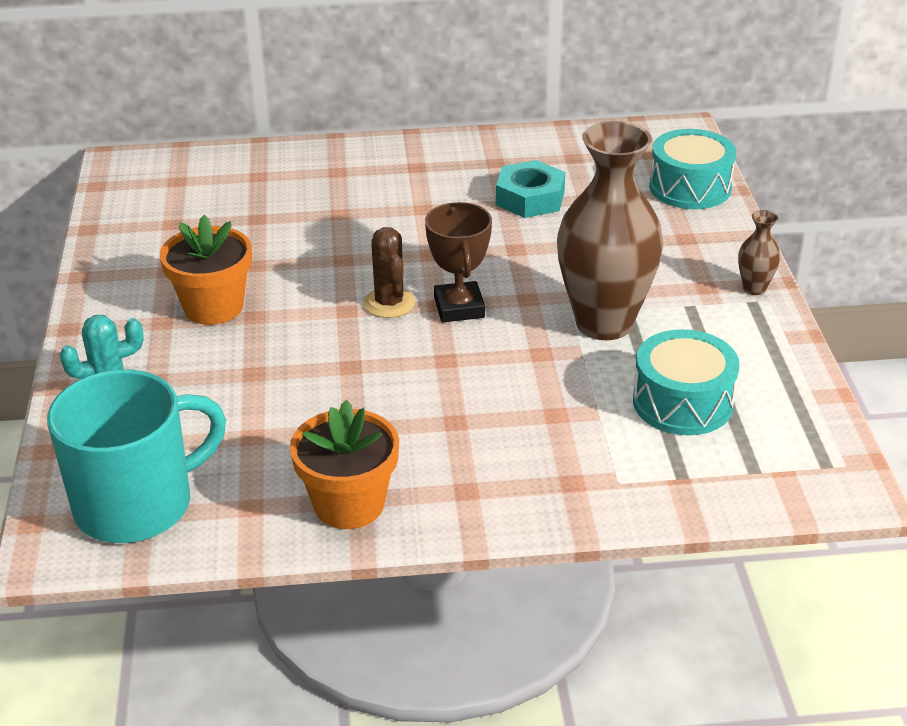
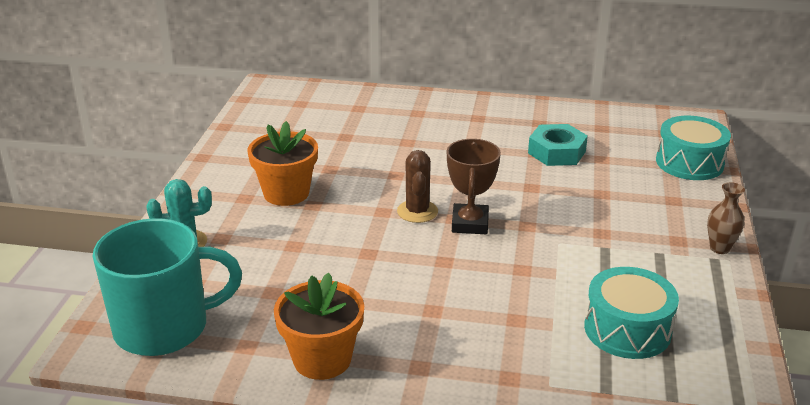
camera: 15 degrees right, 5 degrees down
brown vase [557,121,663,340] -> none

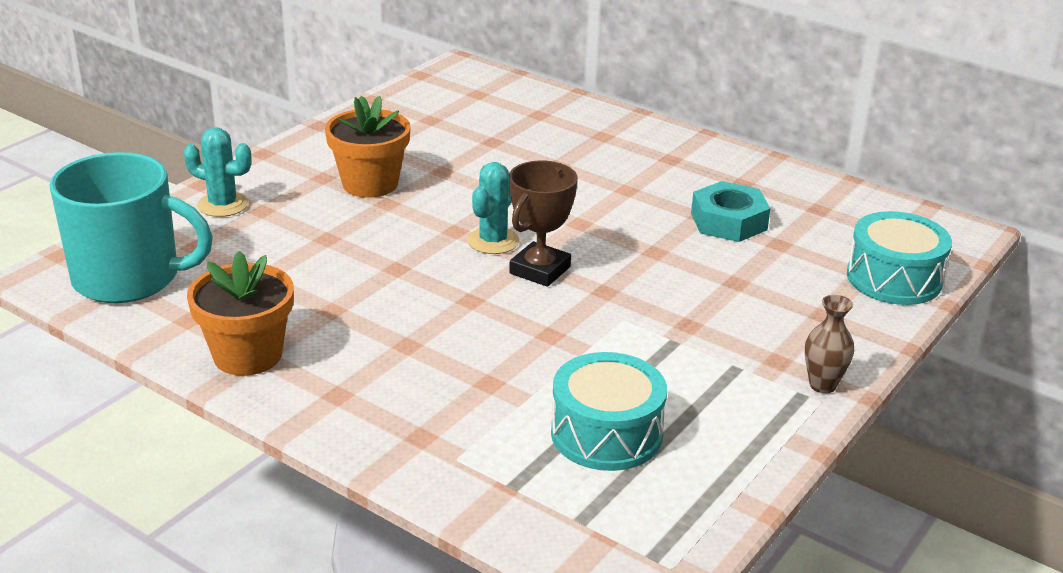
camera: 25 degrees right, 0 degrees up
brown cactus [397,150,438,223] -> turquoise cactus [467,162,519,254]

